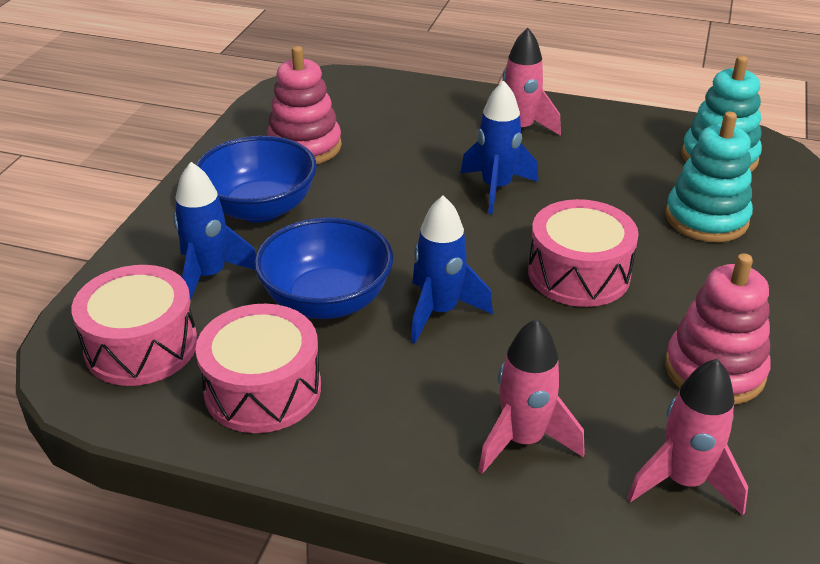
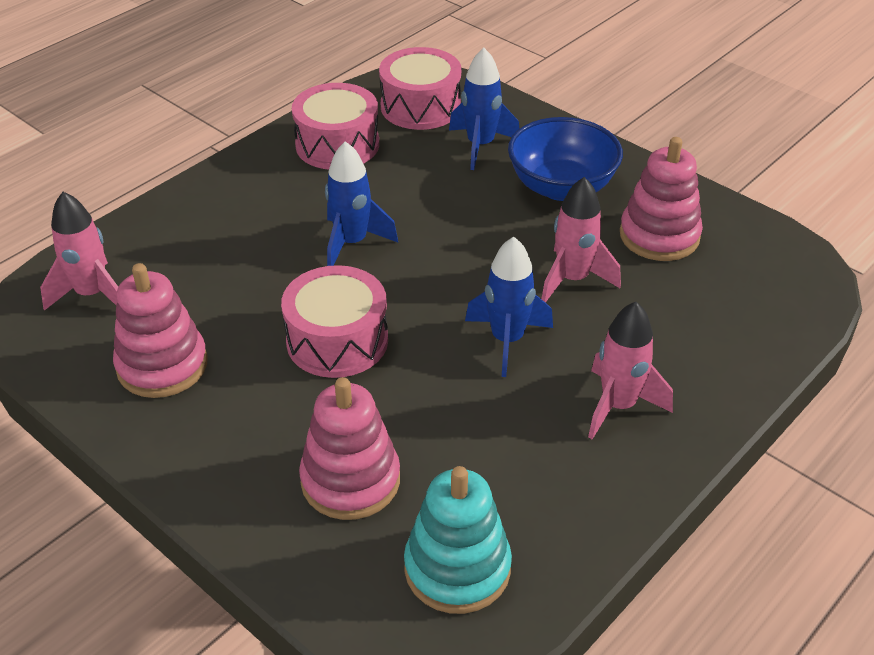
camera: 115 degrees right, 5 degrees up
blue bowl [254,218,393,319] -> none
pink rocket [478,319,585,474] -> pink rocket moved to [541,177,621,303]
turquoise stacking toy [665,112,753,242] -> pink stacking toy [299,377,400,520]

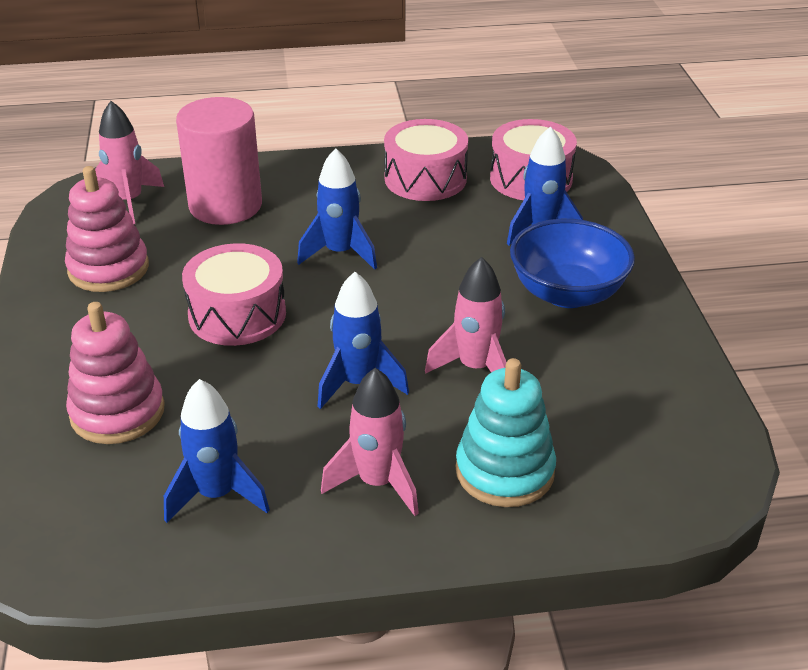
camera: 40 degrees right, 5 degrees down
turquoise stacking toy [404,466,512,614] -> turquoise stacking toy moved to [456,358,556,507]
pink stacking toy [620,137,703,261] -> none
none -> blue rocket [164,379,270,523]
none -> pink cylinder [176,97,262,225]

